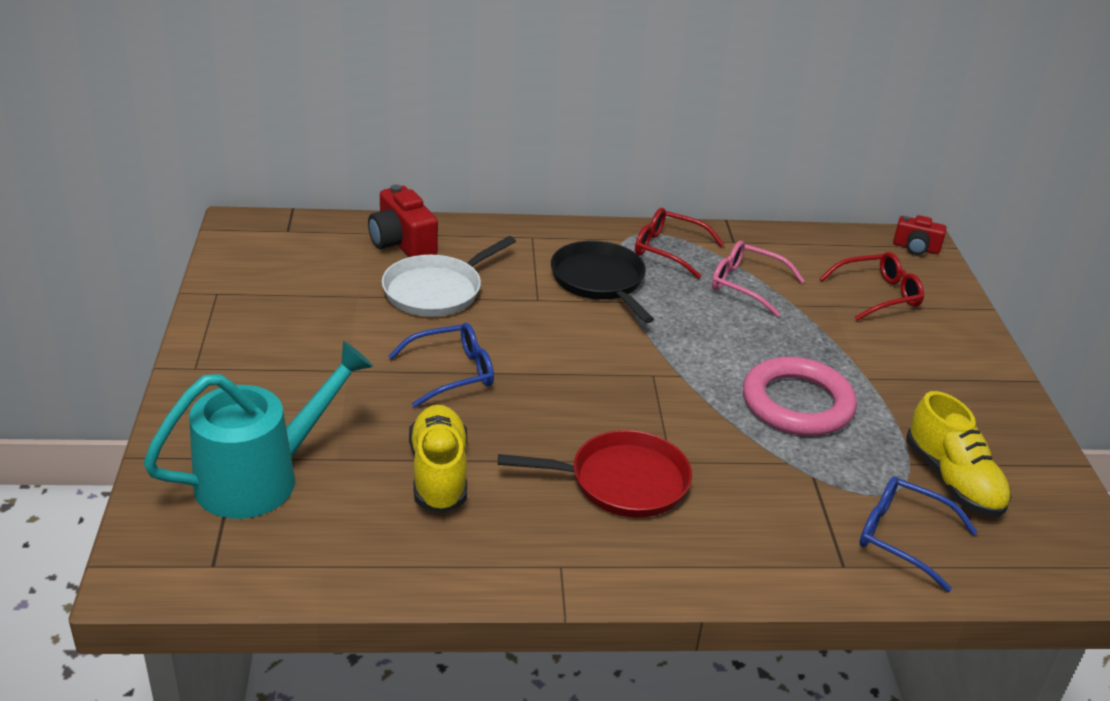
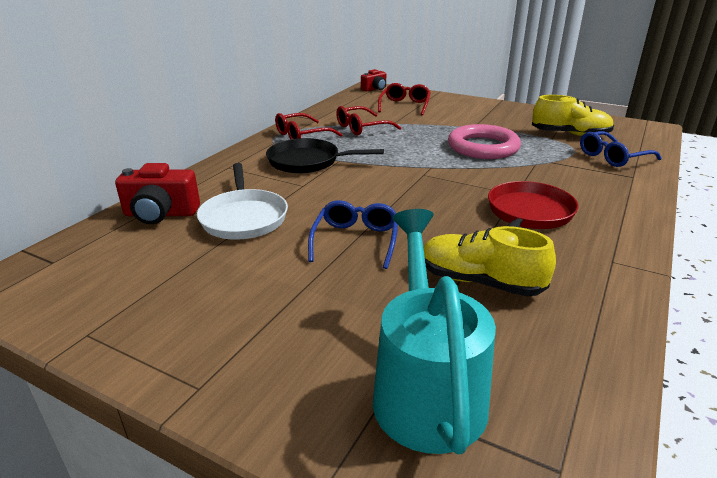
camera: 55 degrees left, 5 degrees down
pink glasses [712,241,805,317] -> red glasses [336,106,401,136]

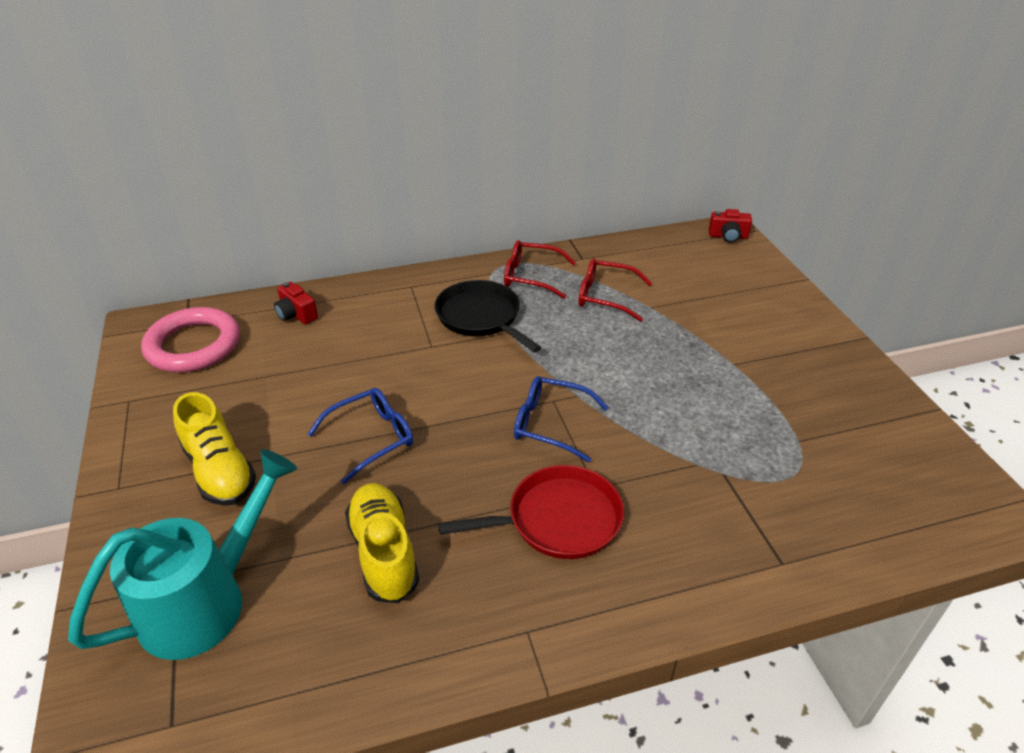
camera: 45 degrees right, 10 degrees up
red camera [115,163,200,224] -> red camera [274,282,318,324], size x0.63
white pan [197,163,288,240] -> none
red glasses [378,83,431,116] -> none
pink ring [448,124,521,159] -> pink ring moved to [141,307,240,372]
yellow shoe [532,95,614,136] -> yellow shoe moved to [173,392,256,506]
blue glasses [580,131,662,167] -> blue glasses moved to [514,376,609,462]

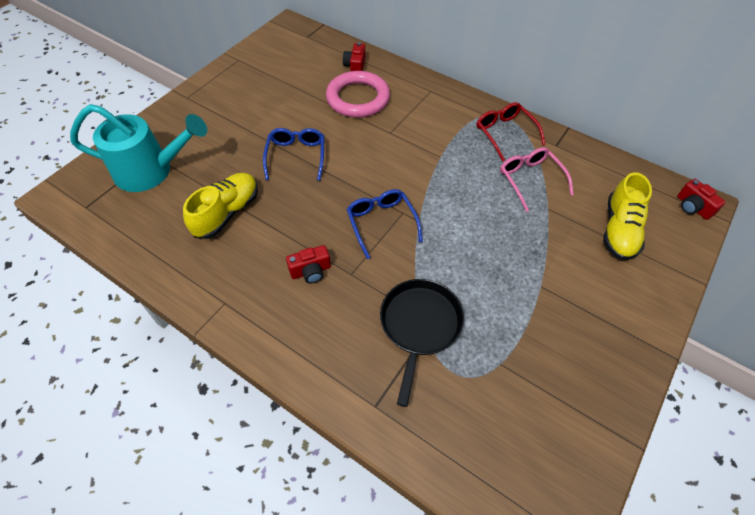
camera: 50 degrees right, 15 degrees up
pink ring [141,307,240,372] -> pink ring moved to [326,71,390,118]
yellow shoe [173,392,256,506] -> yellow shoe moved to [603,172,652,260]
blue glasses [308,388,413,484] -> blue glasses turned 105 degrees counterclockwise [263,128,324,181]
black pan [435,280,541,353] -> black pan moved to [380,279,464,407]
red pan [438,465,624,559] -> red camera [286,245,331,283]
red glasses [579,258,652,322] -> pink glasses [500,147,574,212]

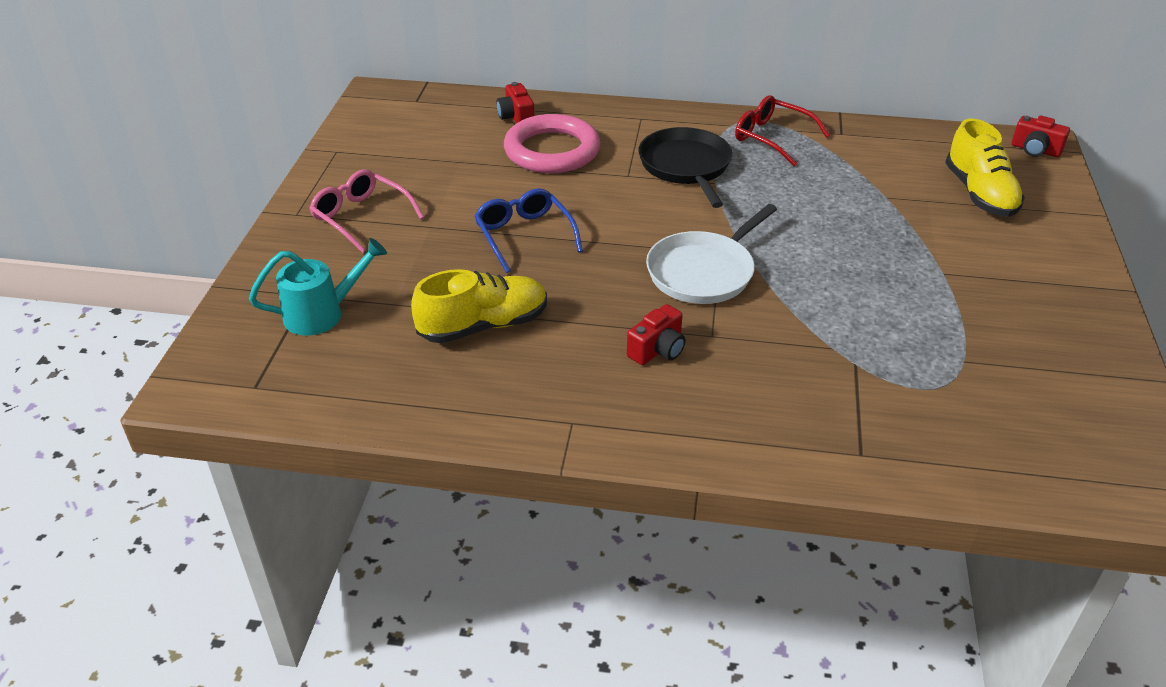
camera: 25 degrees left, 15 degrees down
turquoise watering can [70,104,207,192] -> turquoise watering can [249,238,387,336], size x0.63
yellow shoe [183,173,258,239] -> yellow shoe turned 60 degrees clockwise [411,269,547,343]
blue glasses [346,189,423,259] -> white pan [646,204,777,304]
black pan [380,279,464,407] -> black pan moved to [639,127,732,208]
pink glasses [500,147,574,212] -> pink glasses moved to [309,169,424,253]

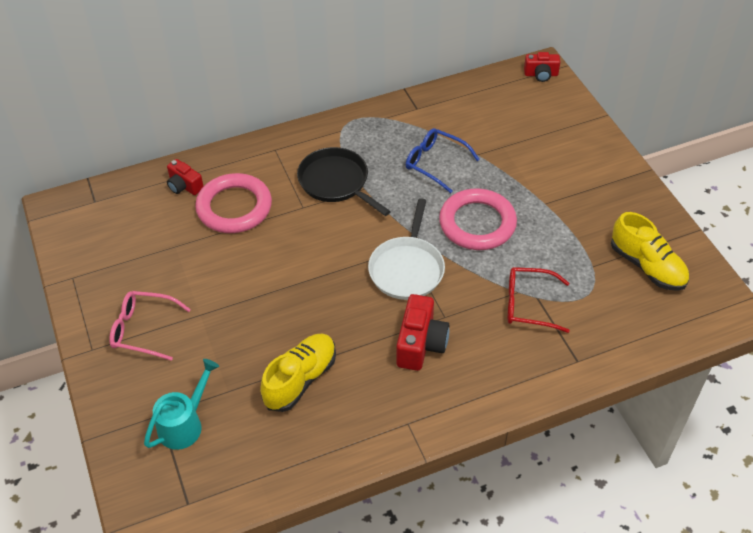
camera: 30 degrees left, 10 degrees up
blue glasses [474,188,583,273] -> blue glasses moved to [405,128,480,193]
red camera [627,304,686,365] -> red camera [396,294,449,371], size x1.59
red glasses [735,95,830,166] -> red glasses moved to [508,267,570,333]
yellow shoe [945,119,1025,217] -> yellow shoe moved to [611,212,689,291]
none -> pink ring [439,188,517,250]

